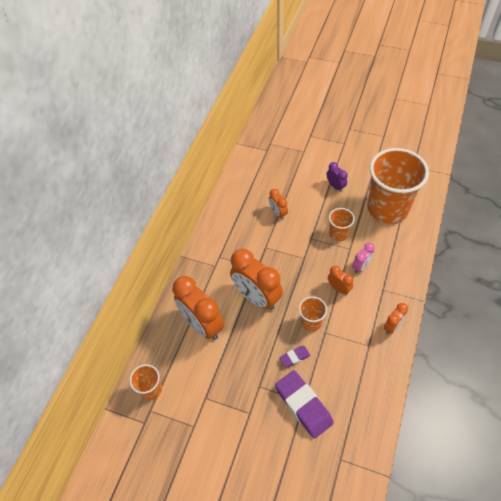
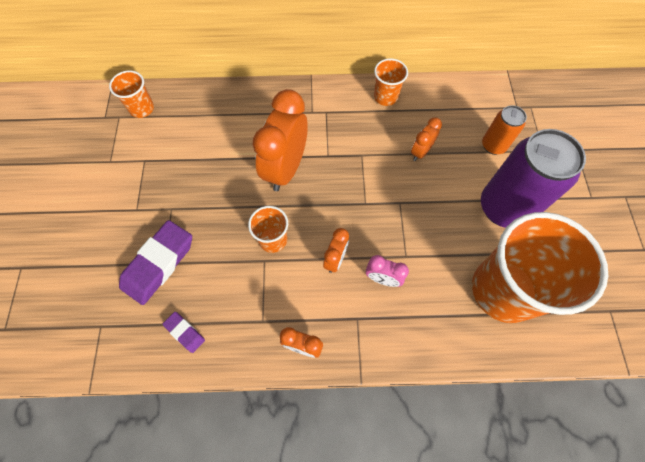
camera: 65 degrees right, 10 degrees up
orange clock [172,276,224,340] -> none
purple eraser [279,346,310,367] -> purple eraser moved to [163,312,205,353]
purple clock [327,162,347,192] -> purple can [481,129,586,228]
orange cup [329,208,355,241] -> orange cup moved to [374,58,408,106]
none -> orange can [482,105,527,155]

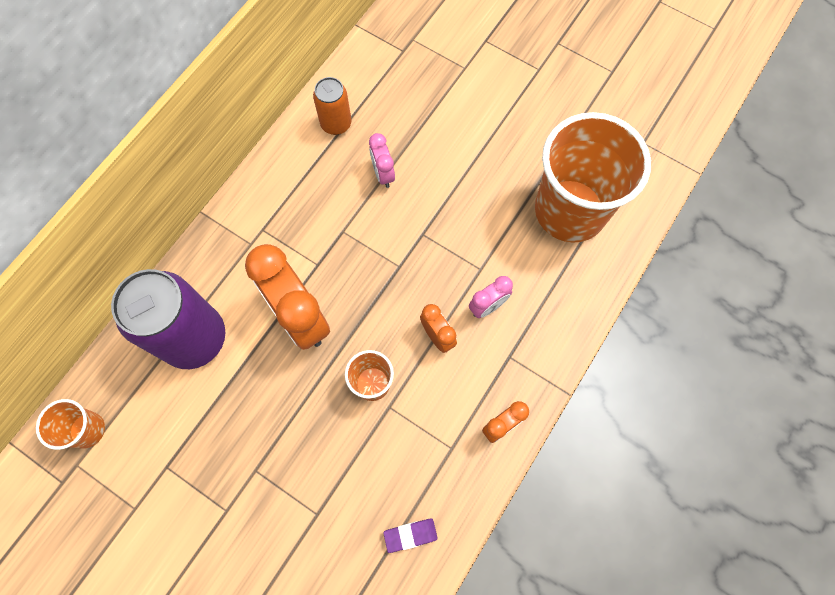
camera: 55 degrees left, 5 degrees up
purple eraser [119,220,192,305] -> none
orange cup [374,58,408,106] -> none
orange clock [411,117,442,161] -> pink clock [369,133,395,188]
purple can [481,129,586,228] -> purple can moved to [111,269,226,369]
orange can [482,105,527,155] -> orange can moved to [313,77,351,135]

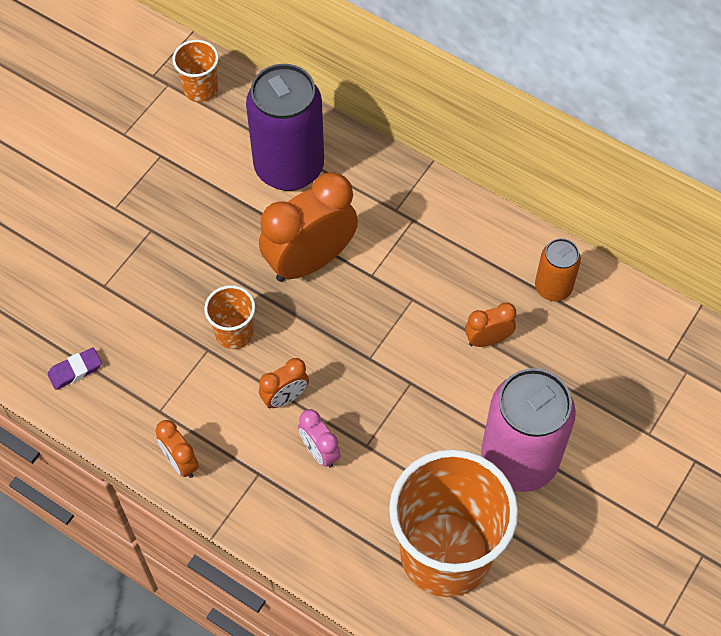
camera: 90 degrees right, 10 degrees down
pink clock [369,133,395,188] -> orange clock [465,303,516,347]
purple eraser [383,518,438,553] -> purple eraser turned 75 degrees clockwise [48,347,102,390]
none -> pink can [481,368,576,492]

